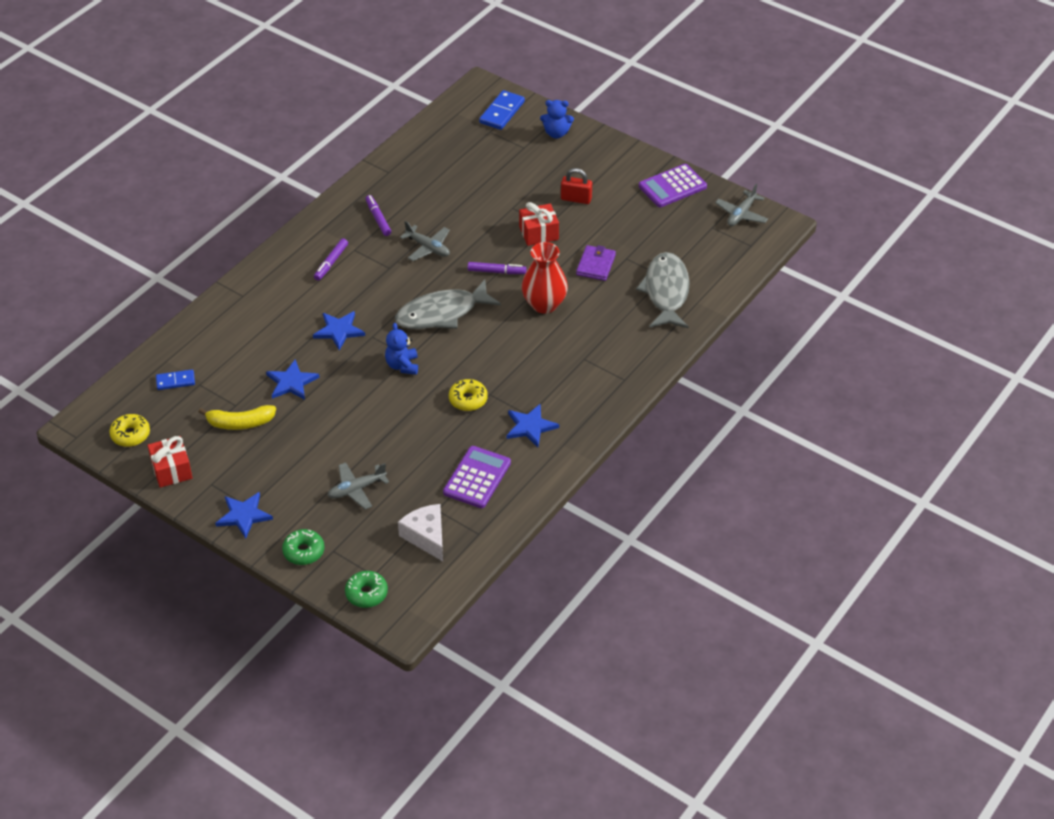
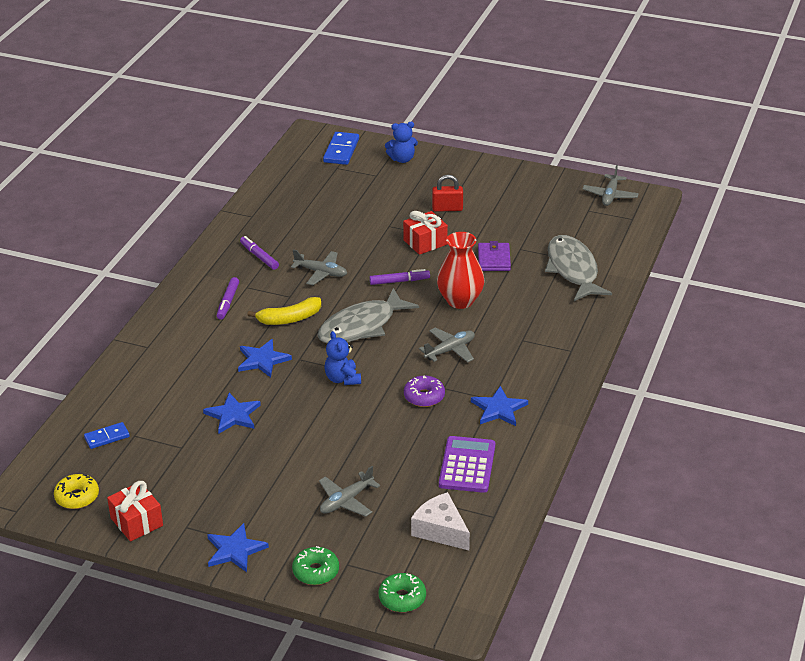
camera: 15 degrees left, 10 degrees down
yellow banana [198,405,276,430] -> yellow banana moved to [247,297,321,325]
yellow donut [449,379,488,411] -> purple donut [404,376,445,407]
purple calculator [639,164,707,207] -> none
none -> grey plane [419,327,475,363]

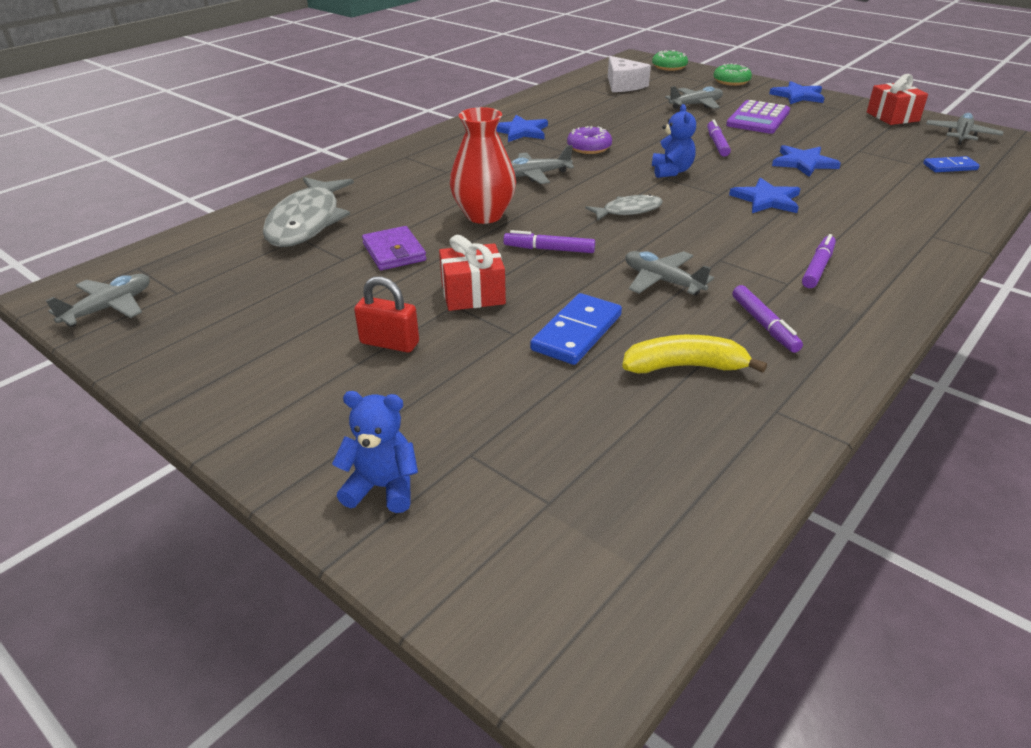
camera: 160 degrees left, 0 degrees up
yellow donut [54,474,99,509] -> grey plane [926,113,1003,145]
yellow banana [247,297,321,325] -> yellow banana moved to [622,335,767,373]
grey fish [317,288,419,344] -> grey fish [585,194,663,221], size x0.53
blue domino [323,132,359,165] -> blue domino moved to [530,293,622,365]
purple calculator [439,436,495,493] -> purple calculator moved to [726,100,790,134]
purple wallet [478,241,511,271] -> purple wallet turned 45 degrees counterclockwise [362,226,426,270]
none -> purple marker [707,120,731,157]

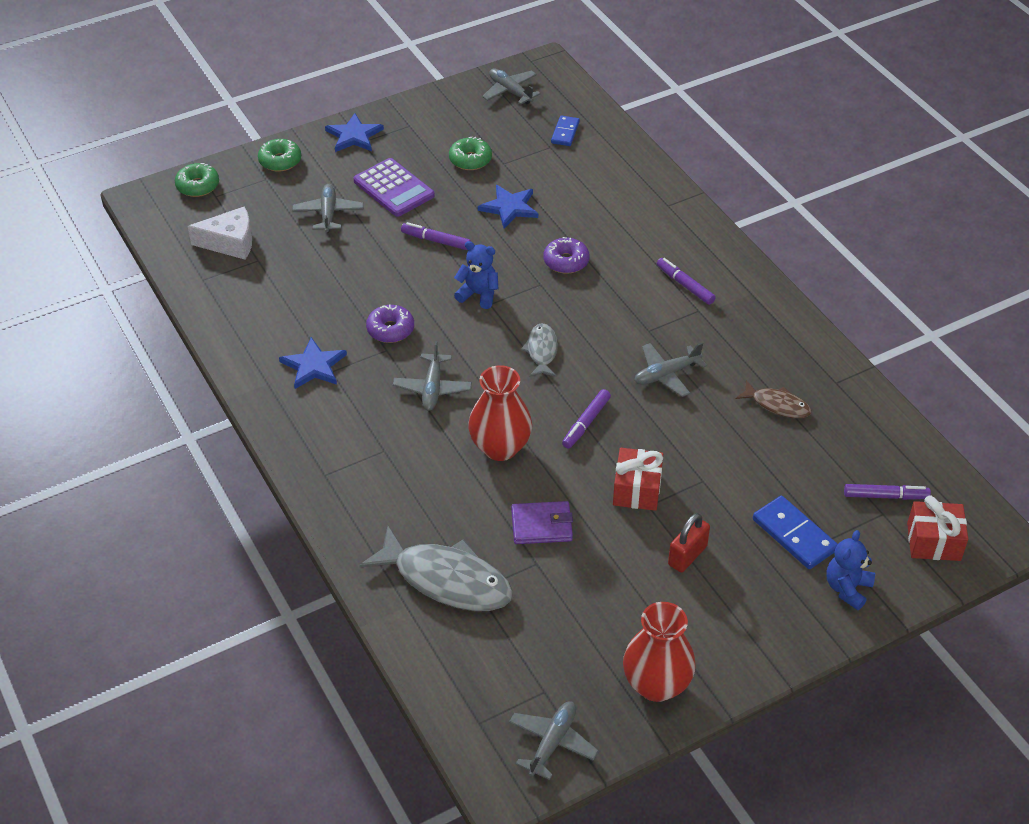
camera: 70 degrees left, 10 degrees up
grey plane [46,274,150,327] -> grey plane turned 60 degrees clockwise [509,701,599,780]
blue domino [530,293,622,365] -> blue domino moved to [753,496,838,569]
yellow banana [622,335,767,373] -> brown fish [736,380,811,418]
blue star [729,178,801,213] -> purple donut [544,237,589,274]
purple marker [732,285,803,353] -> purple marker moved to [844,484,931,500]
red gift [867,74,928,125] -> red gift moved to [907,496,968,561]
none -> green donut [449,137,492,170]
none -> red vase [623,602,696,702]

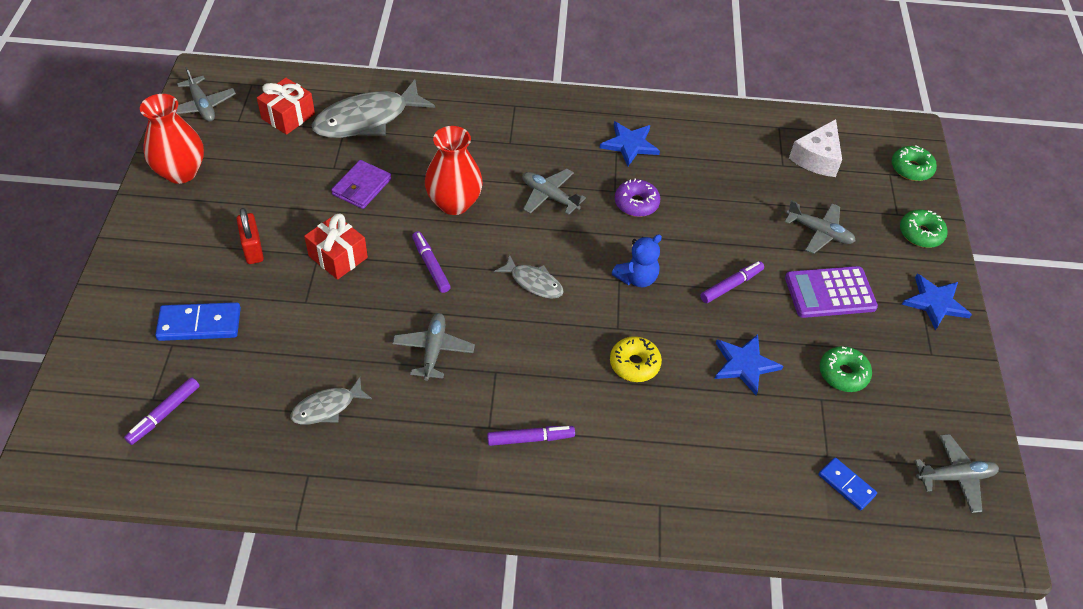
camera: 120 degrees right, 5 degrees up
purple donut [544,237,589,274] -> yellow donut [610,336,662,382]
brown fish [736,380,811,418] -> grey fish [290,377,372,424]
blue teddy bear [826,530,875,610] -> none
red gift [907,496,968,561] -> red gift moved to [257,78,315,135]

